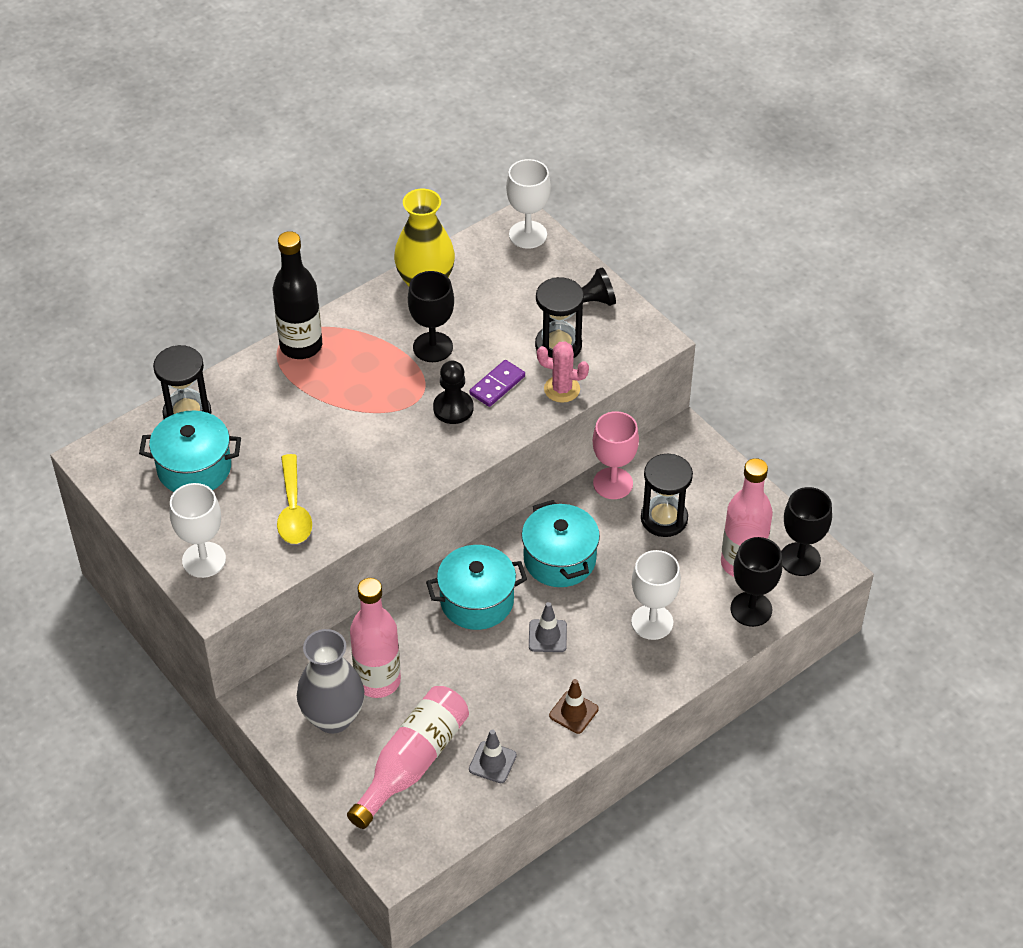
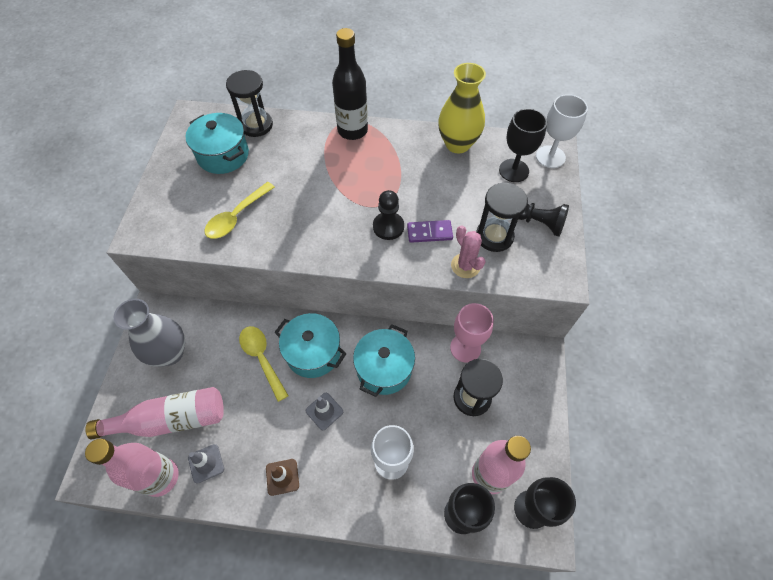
camera: 45 degrees right, 10 degrees up
white goblet [169,483,226,578] -> none
pink bottle [350,578,401,698] -> pink bottle moved to [85,438,179,497]
black goblet [408,271,454,362] -> black goblet moved to [499,108,547,182]
none -> yellow spoon [239,326,289,402]

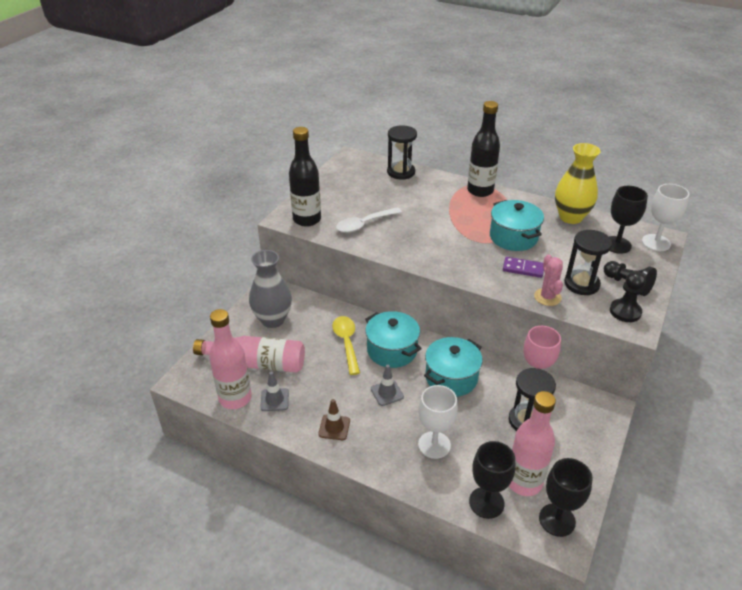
camera: 20 degrees right, 20 degrees down
turquoise pot [186,113,249,174] -> turquoise pot moved to [490,200,544,251]
yellow spoon [204,182,275,239] -> white spoon [336,208,402,233]
black pawn [373,190,404,240] -> black pawn moved to [610,271,646,322]
none -> black bottle [289,127,321,227]

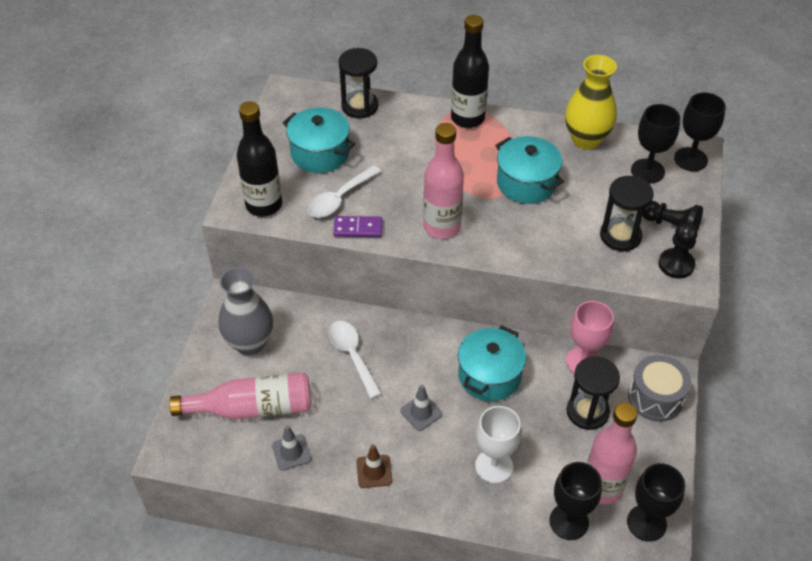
camera: 15 degrees left, 10 degrees up
pink bottle [209,309,252,409] -> pink bottle moved to [423,123,464,239]
yellow spoon [332,316,360,375] -> white spoon [328,321,382,399]
turquoise pot [365,311,422,368] -> turquoise pot moved to [282,107,355,173]
purple domino [503,257,544,278] -> purple domino moved to [333,216,382,237]
pink cactus [534,254,563,306] -> none
white goblet [642,184,689,251] -> black goblet [674,92,726,171]
none -> grey drum [628,355,691,422]

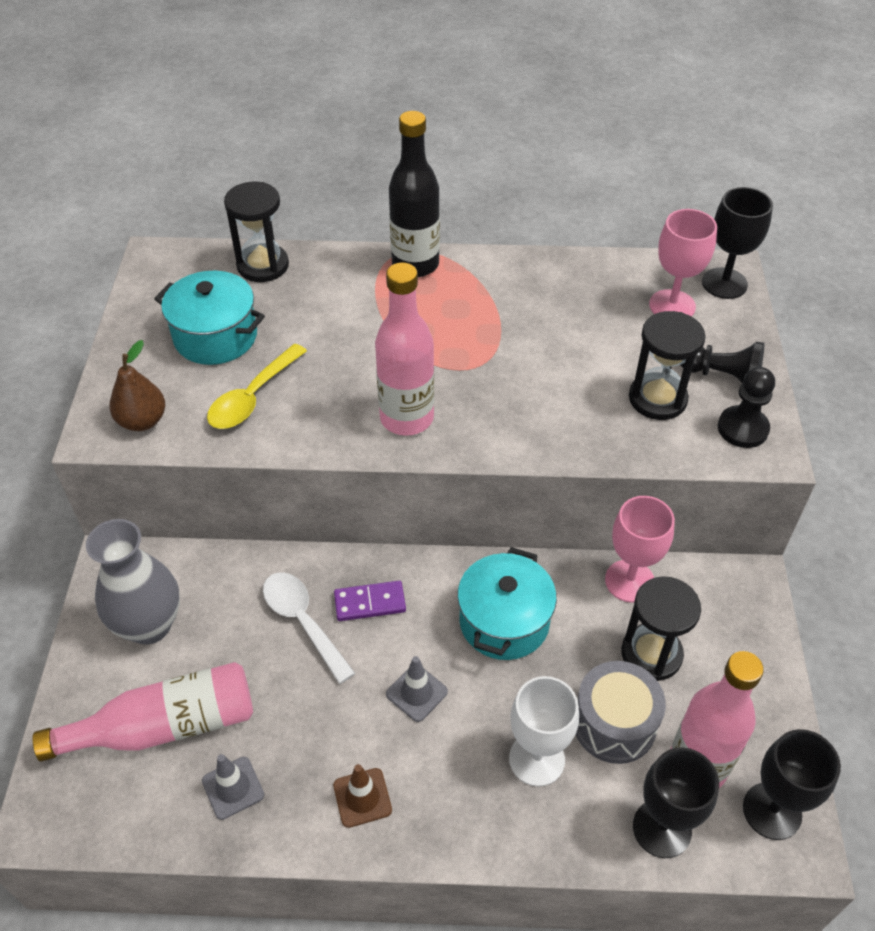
camera: 10 degrees left, 0 degrees up
black bottle [237,101,282,217] -> brown pear [110,340,165,431]
white spoon [307,165,381,218] -> yellow spoon [207,344,307,429]
purple domino [333,216,382,237] -> purple domino moved to [334,581,406,621]
turquoise pot [495,136,564,204] -> none
yellow vase [565,55,617,150] -> none
grey drum [628,355,691,422] -> grey drum moved to [576,661,666,764]
black goblet [631,104,680,183] -> pink goblet [649,209,717,317]

